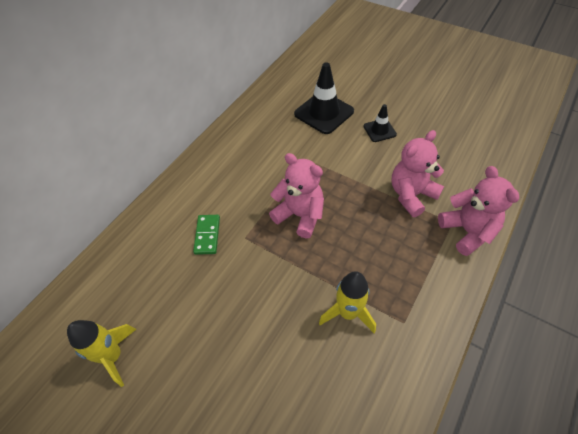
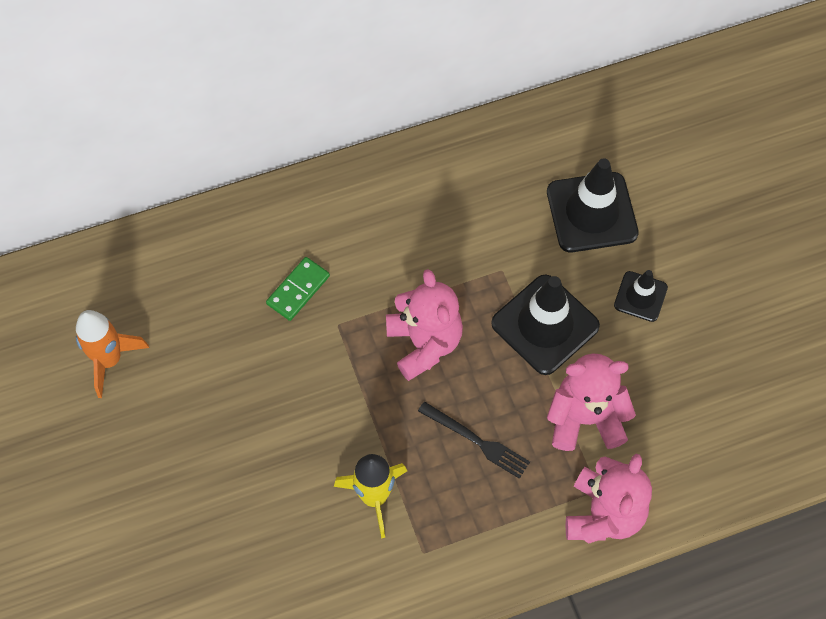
camera: 35 degrees right, 10 degrees up
yellow rocket [67,320,136,387] -> orange rocket [76,310,149,398]
none -> black fork [418,401,530,479]
none -> black traffic cone [491,274,600,375]

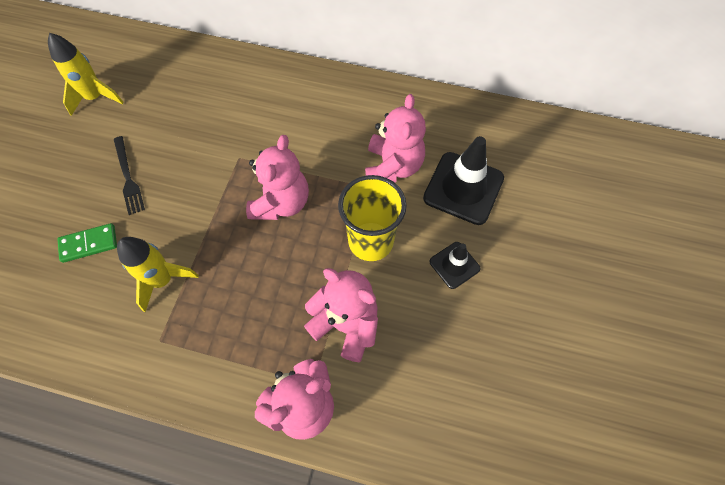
camera: 35 degrees right, 0 degrees up
orange rocket [76,310,149,398] -> yellow rocket [48,33,124,116]
green domino [266,257,330,321] -> green domino moved to [58,223,117,263]
black fork [418,401,530,479] -> black fork moved to [114,136,145,215]
black traffic cone [491,274,600,375] -> yellow cup [338,175,407,261]
none -> pink teddy bear [365,94,426,183]

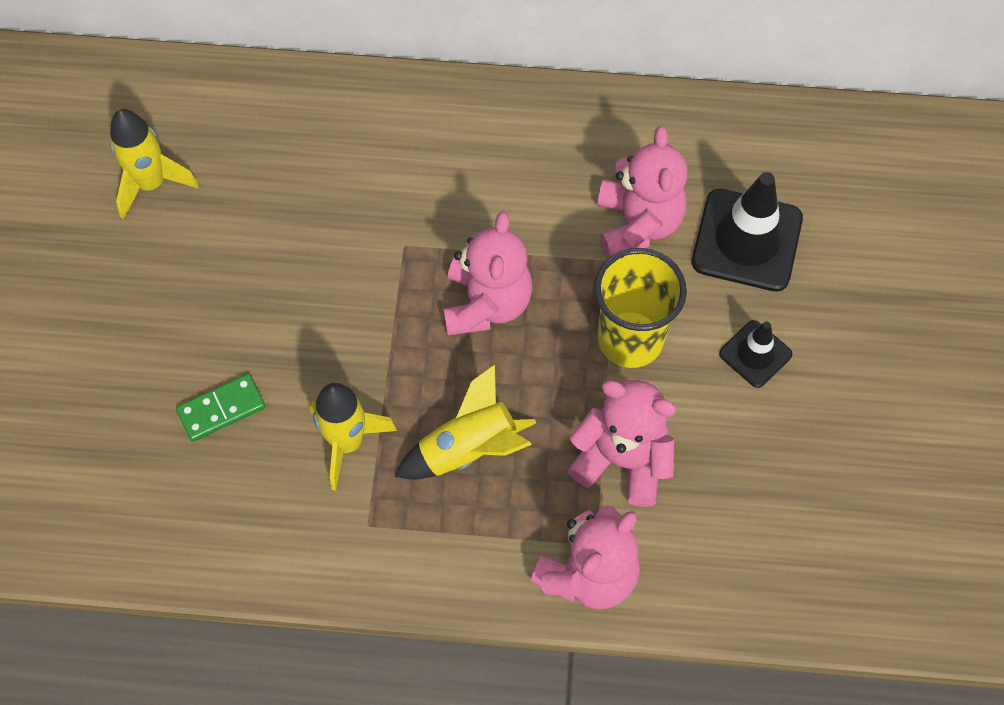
camera: 10 degrees left, 0 degrees up
black fork [114,136,145,215] -> none
none -> yellow rocket [395,364,536,480]

